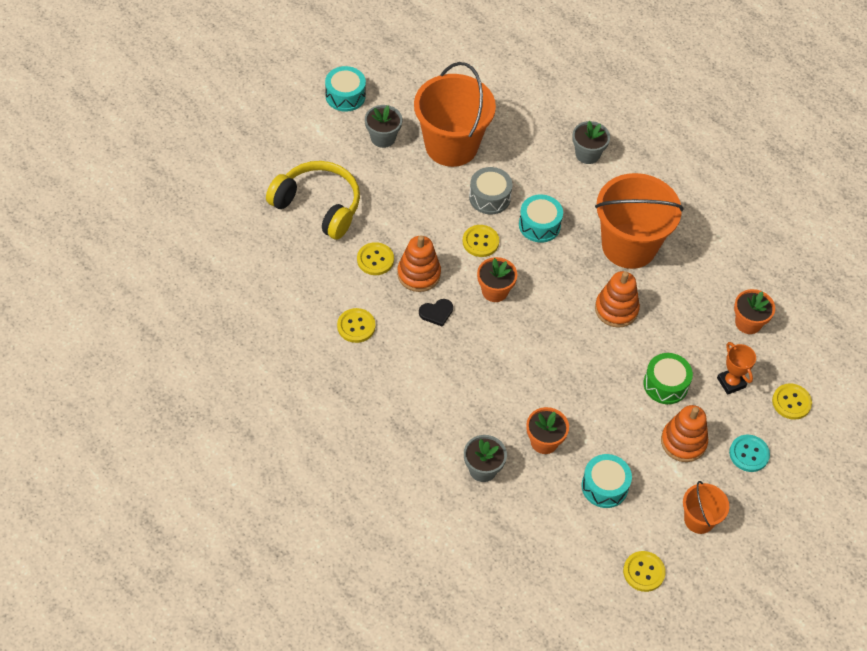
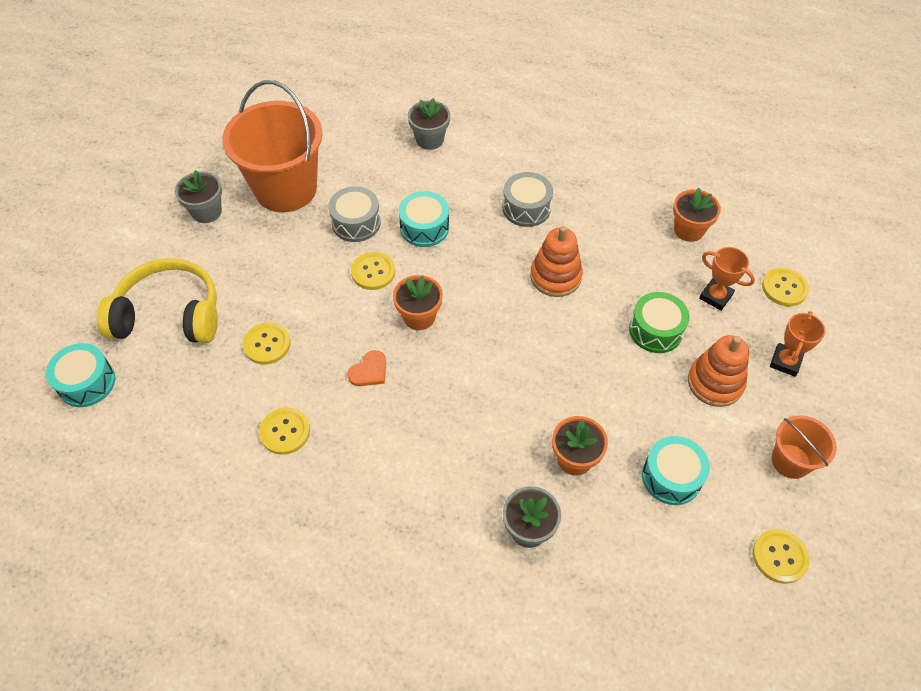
camera: 25 degrees left, 0 degrees up
turquoise drum [325,66,366,112] -> turquoise drum moved to [46,343,116,407]
orange stacking toy [397,236,441,292] -> none
black heart [419,299,453,327] -> orange heart [347,350,386,386]
orange bucket [595,173,684,269] -> grey drum [503,172,553,227]
turquoise button [729,435,770,472] -> orange trophy [770,311,826,377]

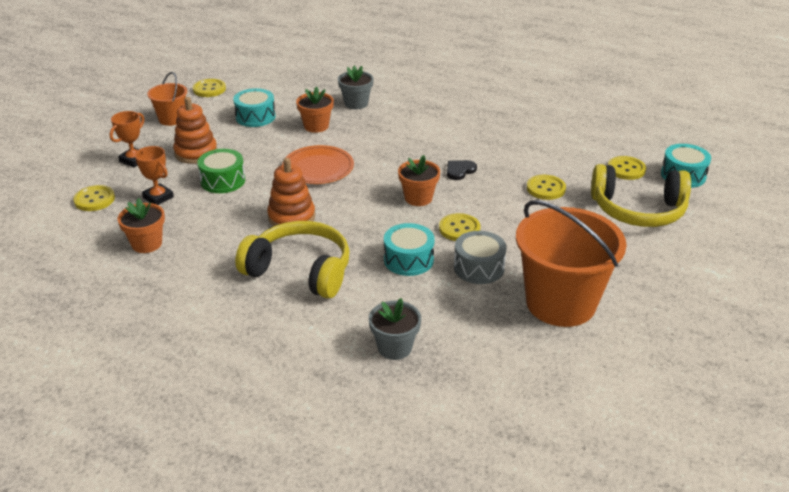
camera: 175 degrees left, 20 degrees down
grey flower pot [175,170,222,223] -> none
yellow button [259,407,310,455] -> yellow button moved to [608,156,646,180]
orange heart [347,350,386,386] -> black heart [447,160,477,180]
grey drum [503,172,553,227] -> yellow headphones [235,221,349,298]
none -> orange plate [282,145,354,184]

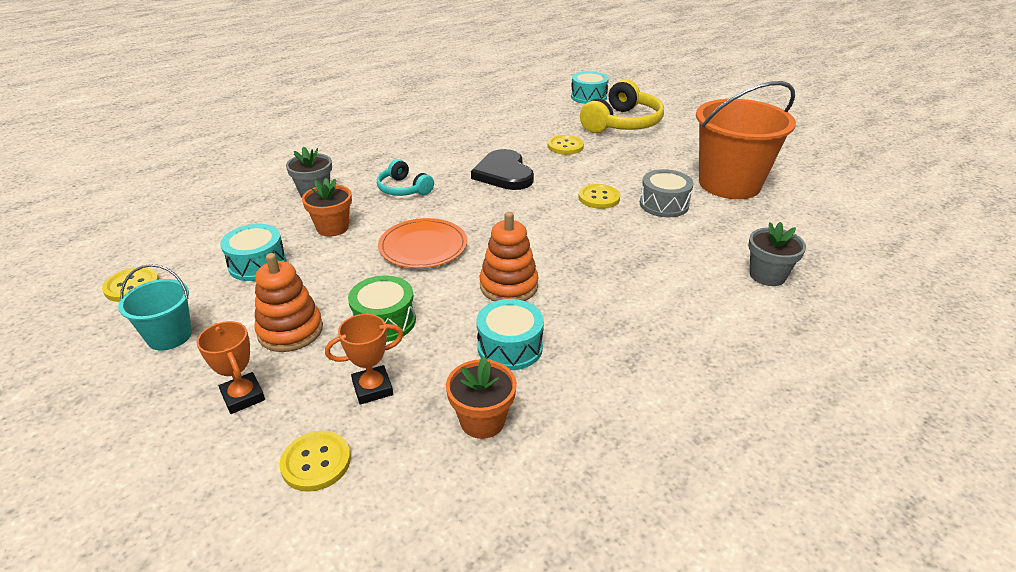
camera: 65 degrees left, 0 degrees up
orange bucket [147,72,187,126] -> turquoise bucket [118,264,192,351]
yellow headphones [235,221,349,298] -> none
turquoise drum [384,223,435,276] -> turquoise drum moved to [477,299,544,370]
orange flower pot [398,155,440,206] -> none
black heart [447,160,477,180] -> black heart [471,149,534,190], size x1.96
yellow button [608,156,646,180] -> none
none -> turquoise headphones [377,159,434,196]

